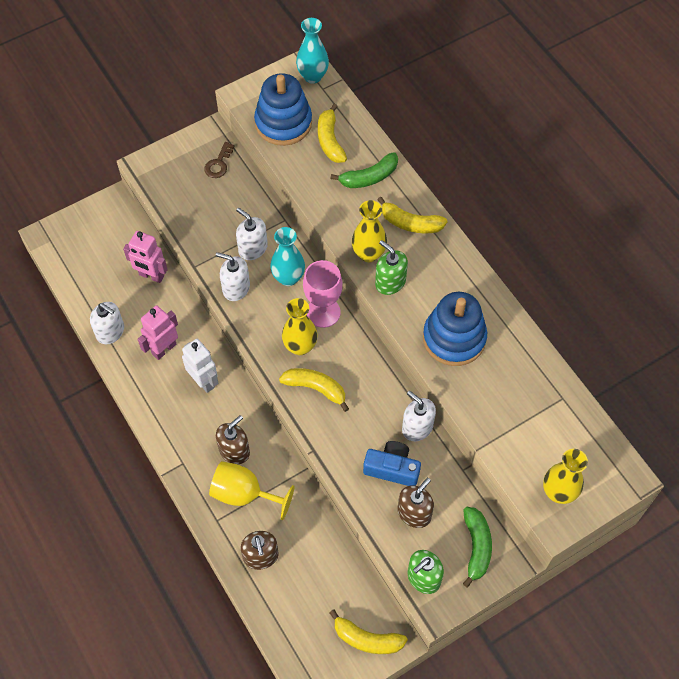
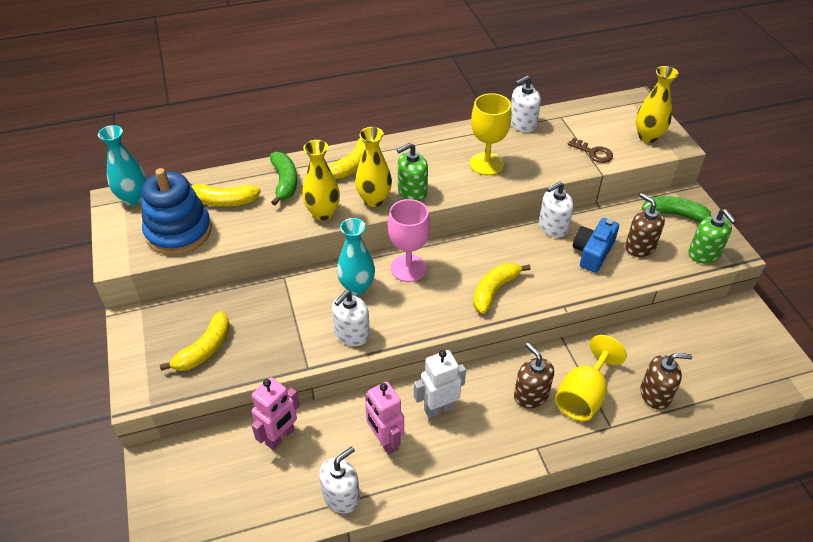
camera: 75 degrees left, 15 degrees down
brown key [204,142,235,178] -> brown key moved to [568,138,613,163]
white soap dispenser [236,208,268,260] -> white soap dispenser moved to [511,76,541,132]
yellow vase [282,298,318,355] -> yellow vase moved to [302,140,340,220]
yellow banana [329,609,408,654] -> yellow banana moved to [160,311,230,371]
blue stacking toy [423,292,487,366] -> yellow goblet [470,93,512,175]

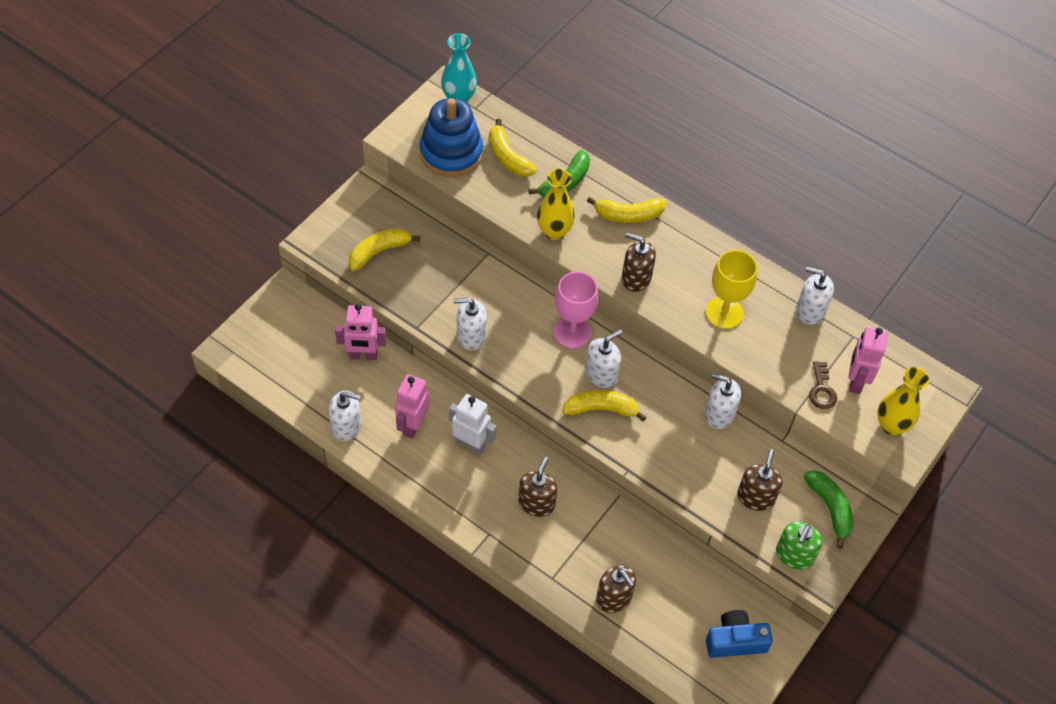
camera: 50 degrees right, 10 degrees up
yellow banana [160,311,230,371] -> yellow banana turned 150 degrees clockwise [348,228,420,271]
turquoise vase [337,218,375,295] -> none
yellow vase [355,127,392,207] -> none
green soap dispenser [397,143,428,201] -> brown soap dispenser [622,233,656,292]
yellow goblet [555,335,627,421] -> none
blue camera [573,218,619,273] -> blue camera moved to [706,610,773,658]
none -> white soap dispenser [585,329,623,388]
none -> pink robot [848,327,888,394]

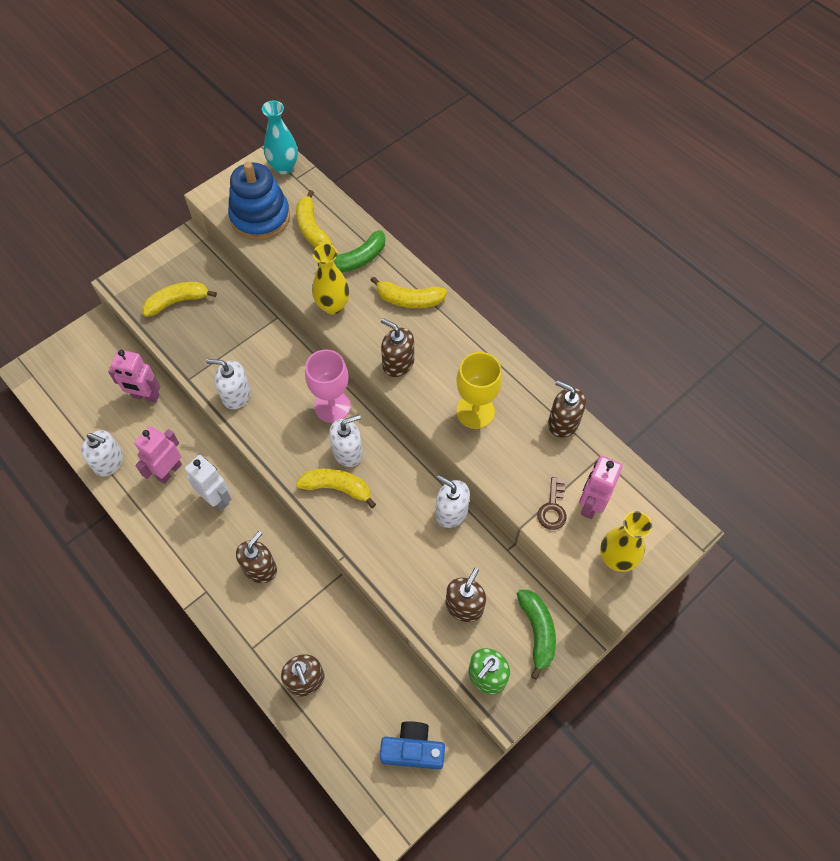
camera: 15 degrees right, 5 degrees up
white soap dispenser [796,267,834,325] -> brown soap dispenser [548,380,586,438]

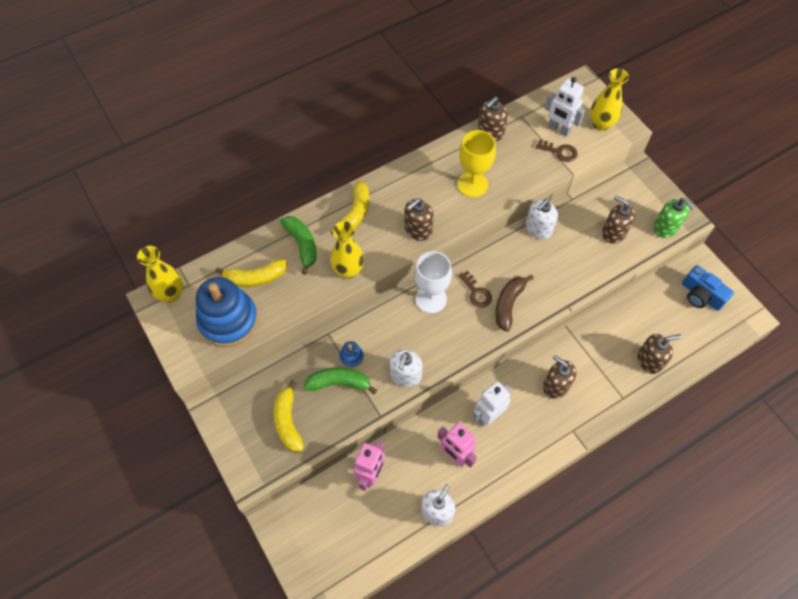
camera: 80 degrees left, 0 degrees up
turquoise vase [262,100,298,175] -> yellow vase [137,246,183,302]
yellow banana [296,469,376,508] -> brown banana [495,275,534,332]
pink goblet [305,349,351,423] -> white goblet [415,251,452,313]
white soap dispenser [329,415,363,467] -> brown key [459,270,492,308]
blue camera [380,721,445,770] -> blue camera turned 60 degrees counterclockwise [682,265,734,311]
green banana [517,590,556,680] -> green banana moved to [304,367,377,394]
pink robot [579,456,622,519] -> white robot [545,77,585,137]
none -> blue stacking toy [339,341,364,368]

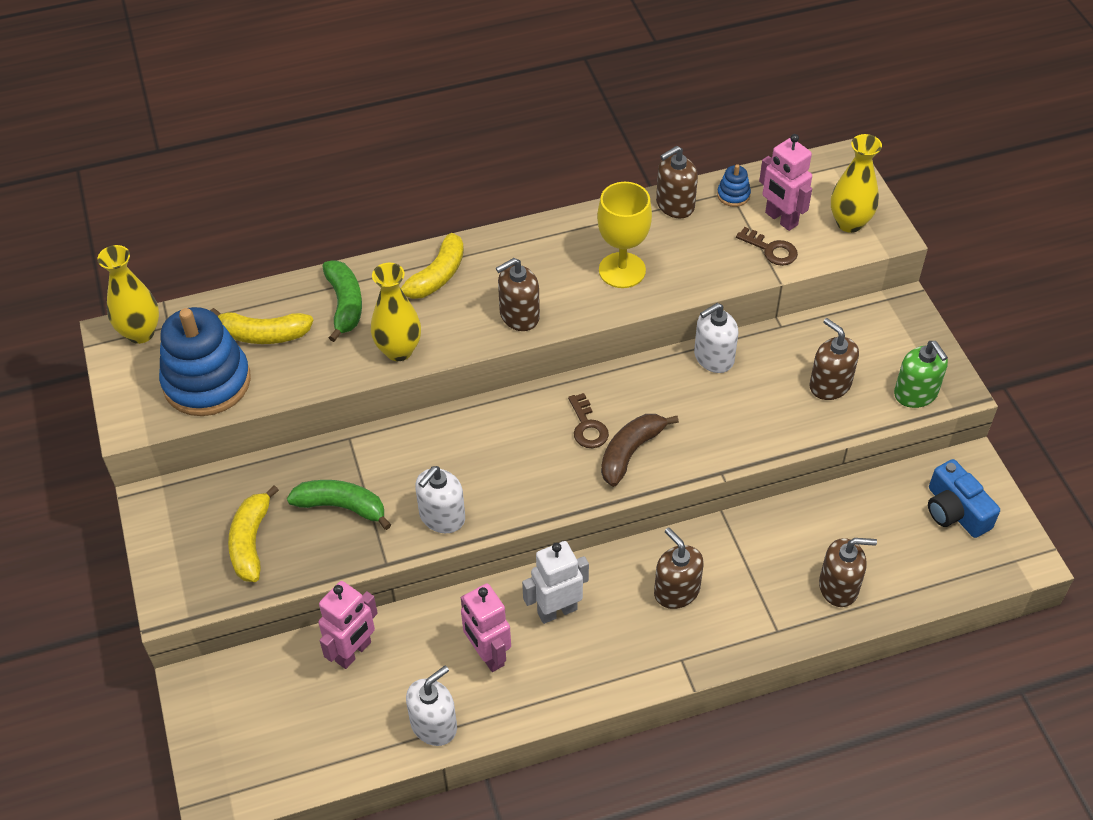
camera: 15 degrees right, 10 degrees down
blue stacking toy [339,341,364,368] -> blue stacking toy moved to [717,164,751,207]
white goblet [415,251,452,313] -> none
white robot [545,77,585,137] -> pink robot [759,134,812,231]

